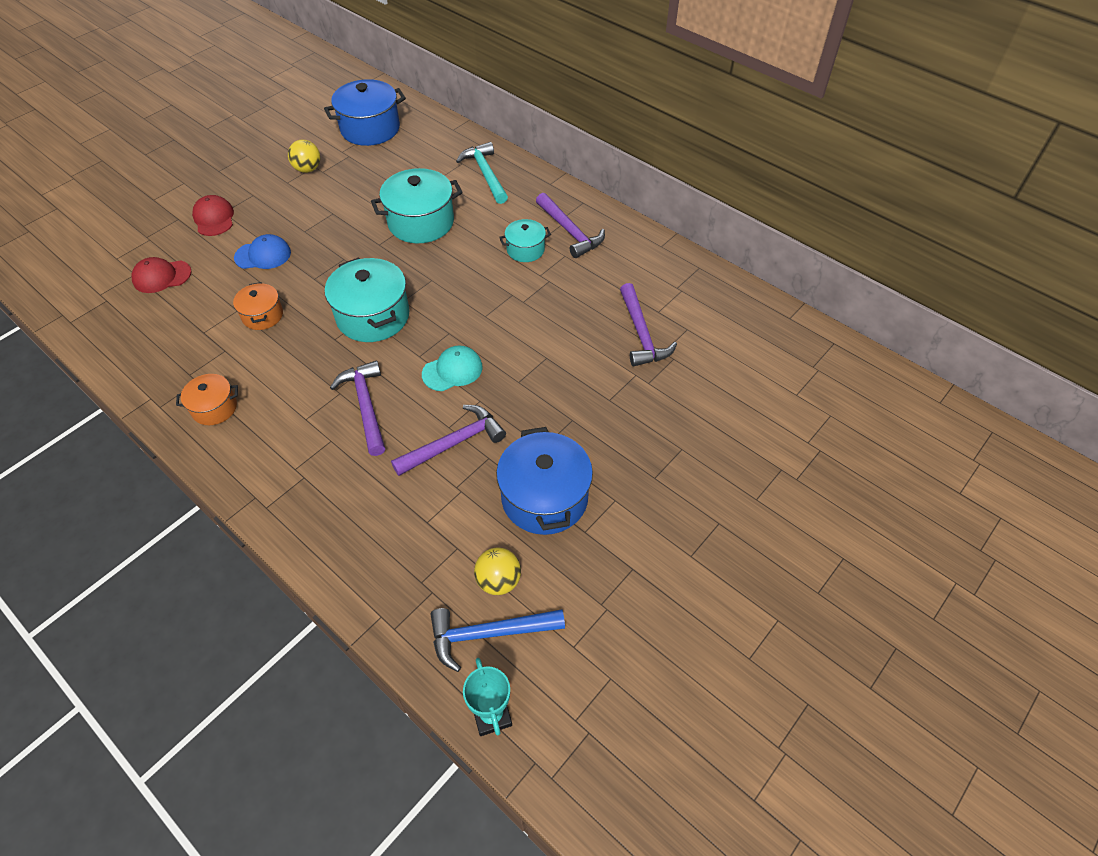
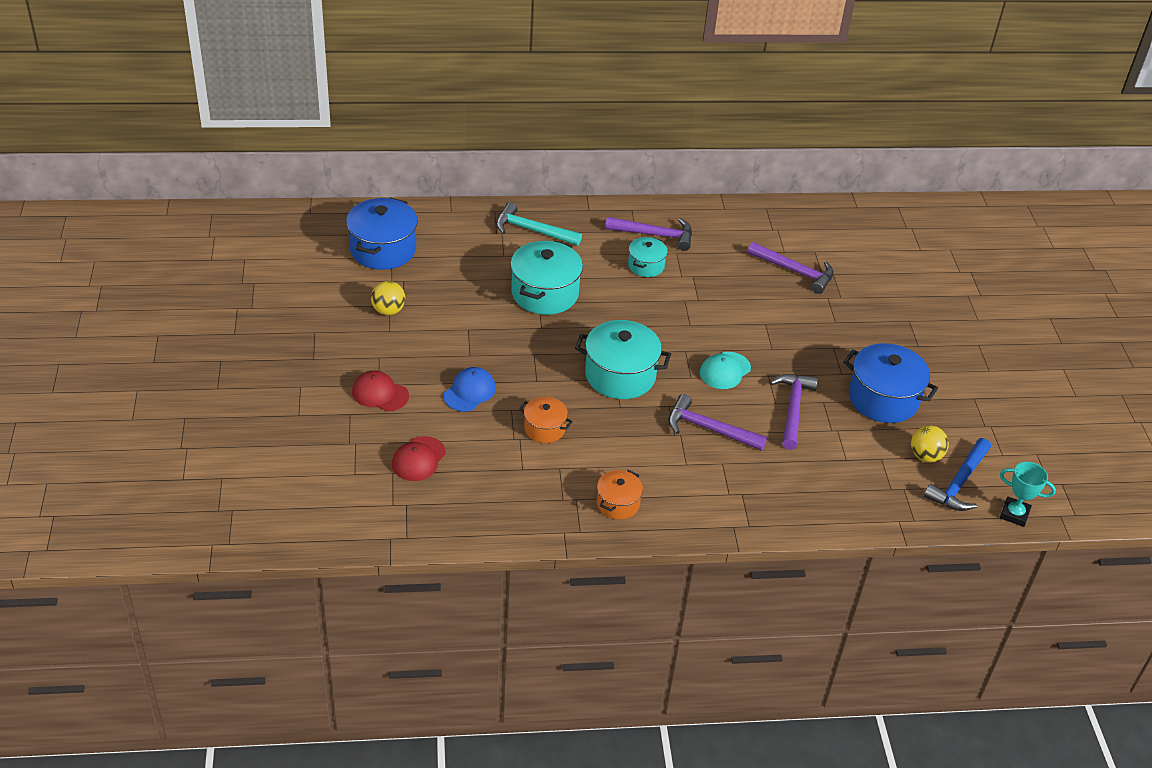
camera: 50 degrees left, 10 degrees down
turquoise cap [422,345,483,391] -> turquoise cap turned 150 degrees counterclockwise [700,352,751,389]

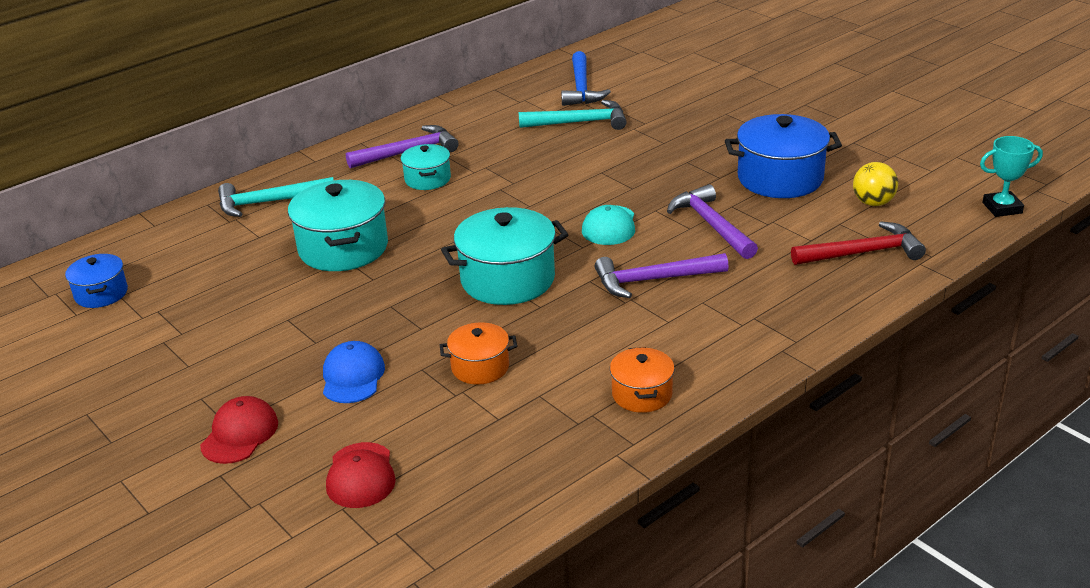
camera: 30 degrees left, 10 degrees down
blue pot [346,198,418,270] -> blue pot [65,254,128,308], size x0.56
red cap [352,370,409,411] -> red cap turned 120 degrees clockwise [200,396,278,464]
yellow ball [371,281,406,315] -> none
purple hammer [748,242,834,294] -> turquoise hammer [519,100,627,130]
blue hammer [924,438,991,511] -> blue hammer moved to [561,51,611,106]
none -> red hammer [791,221,926,265]

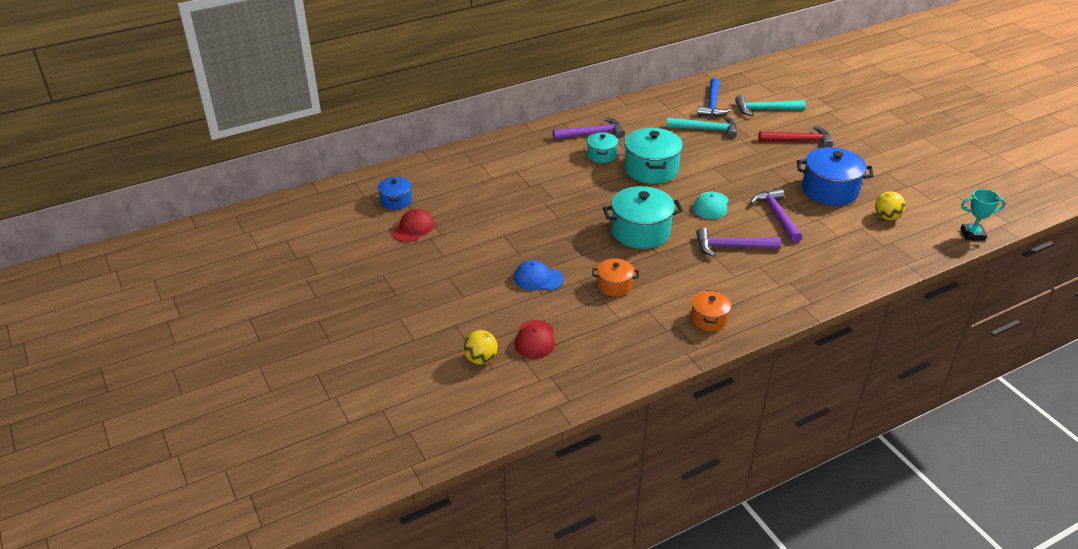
camera: 10 degrees right, 5 degrees up
red cap [200,396,278,464] -> red cap moved to [392,209,434,242]
turquoise hammer [218,177,334,217] -> turquoise hammer moved to [735,95,806,116]
turquoise pot [288,180,388,271] -> turquoise pot moved to [624,128,683,184]
blue cap [323,341,385,403] -> blue cap turned 90 degrees counterclockwise [514,260,564,290]
red hammer [791,221,926,265] -> red hammer moved to [758,126,833,148]
none -> yellow ball [463,330,498,365]

